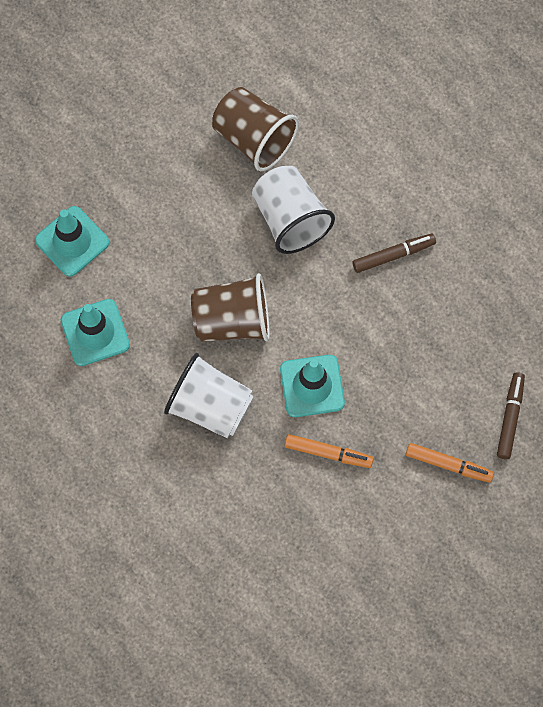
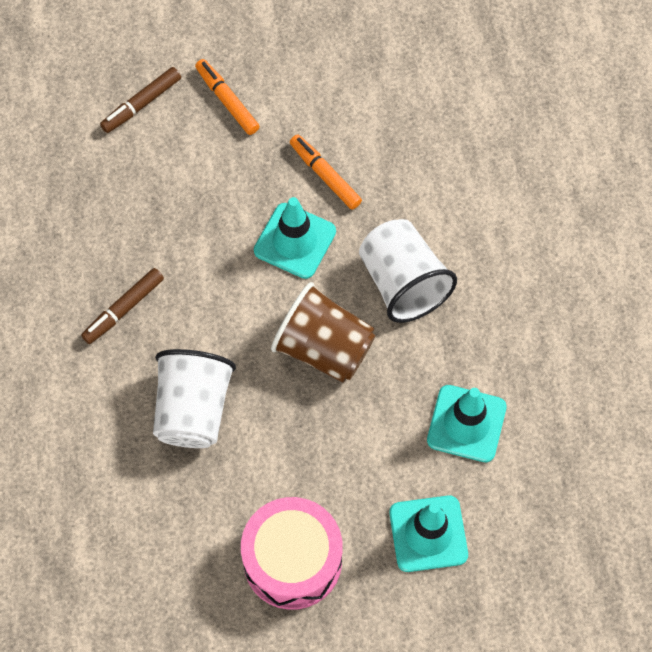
camera: 145 degrees left, 5 degrees down
brown cup [212,87,299,171] -> none
brown marker [353,234,436,273] -> brown marker turned 60 degrees counterclockwise [81,268,164,344]
none -> pink drum [241,497,343,610]

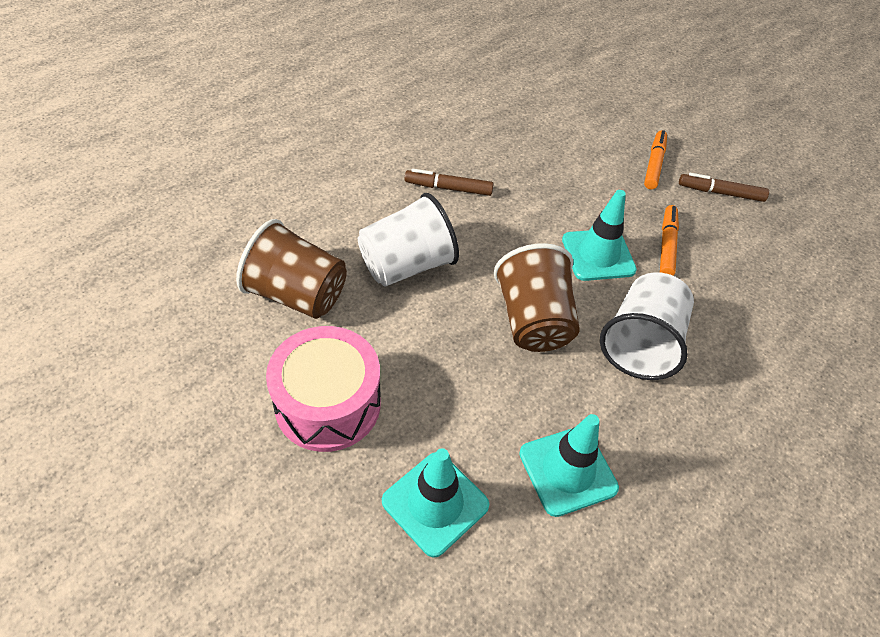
camera: 50 degrees right, 15 degrees down
brown marker [100,67,181,133] -> brown marker moved to [679,173,769,202]
none -> brown cup [236,219,347,319]

